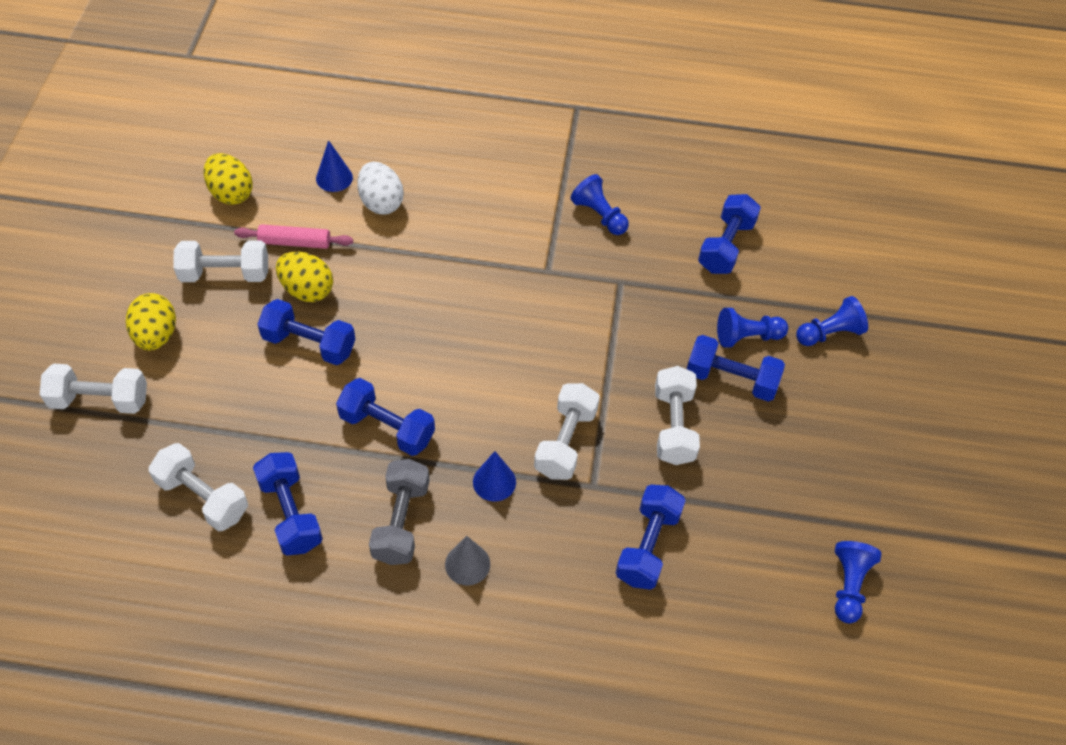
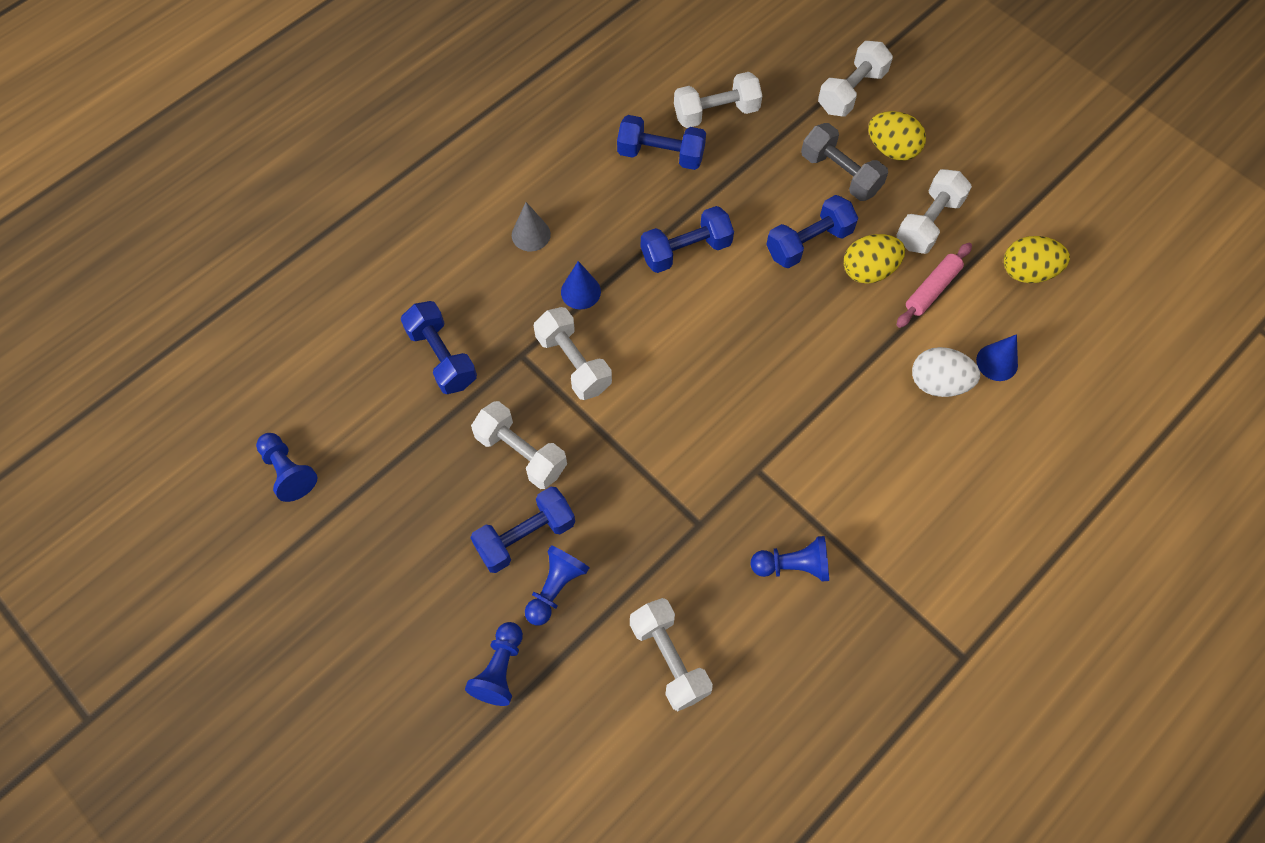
camera: 130 degrees right, 10 degrees up
grey dumbbell [369,459,430,565] -> grey dumbbell moved to [801,123,888,201]
blue dumbbell [698,194,761,274] -> white dumbbell [630,598,713,711]

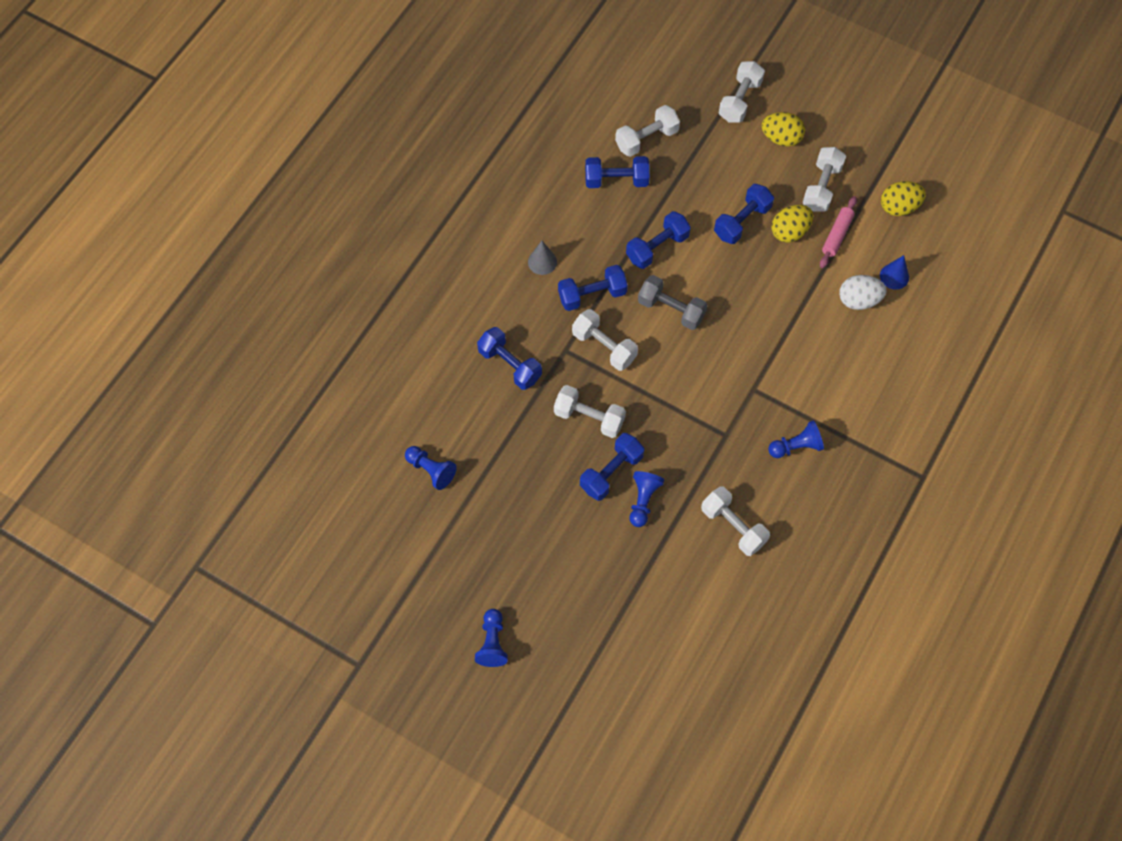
camera: 15 degrees left, 0 degrees up
blue pawn [465,622,523,706] -> blue pawn moved to [475,609,508,667]
blue cone [561,261,601,309] -> blue dumbbell [558,265,628,311]
grey dumbbell [801,123,888,201] -> grey dumbbell moved to [638,275,708,330]

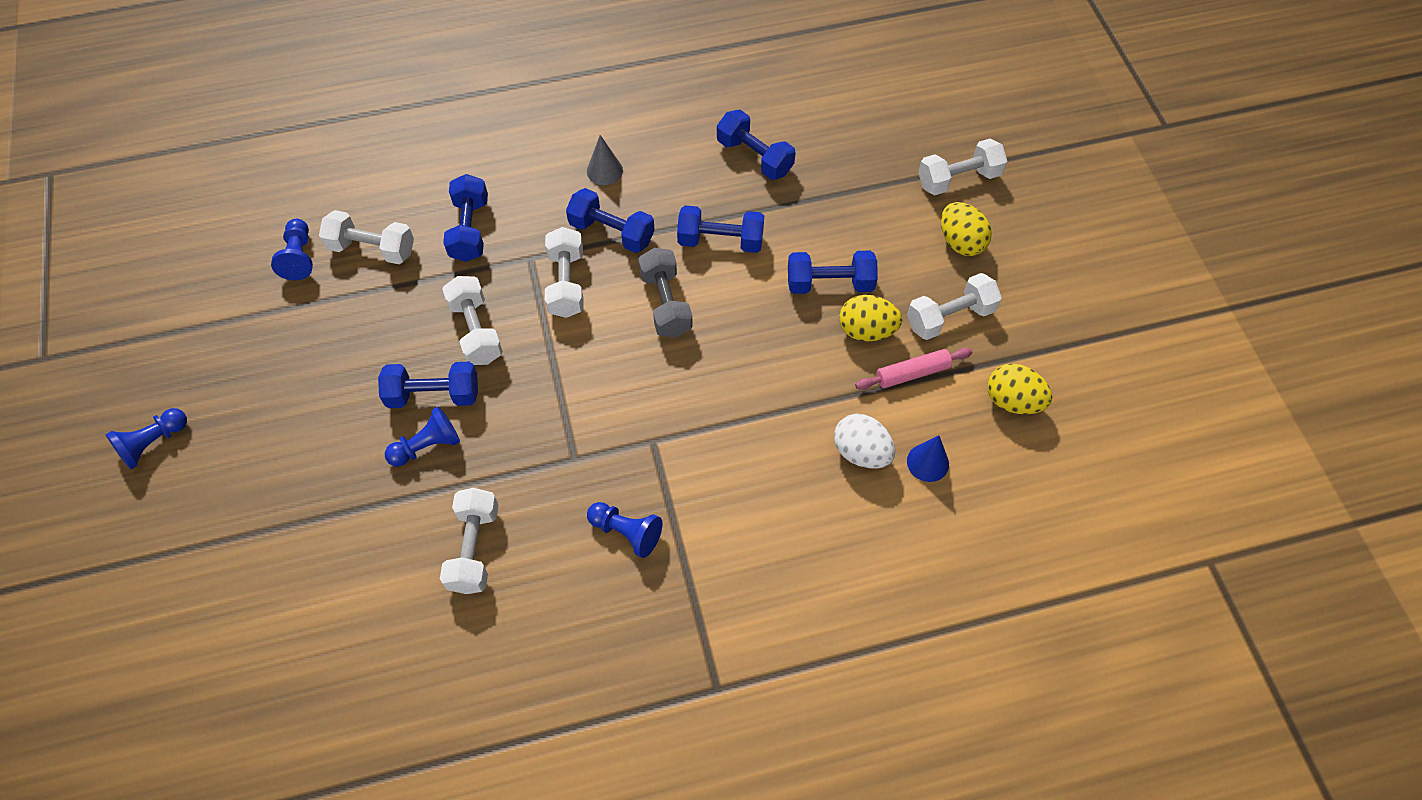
camera: 45 degrees right, 5 degrees down
white dumbbell [615,105,680,157] -> white dumbbell moved to [319,210,414,264]

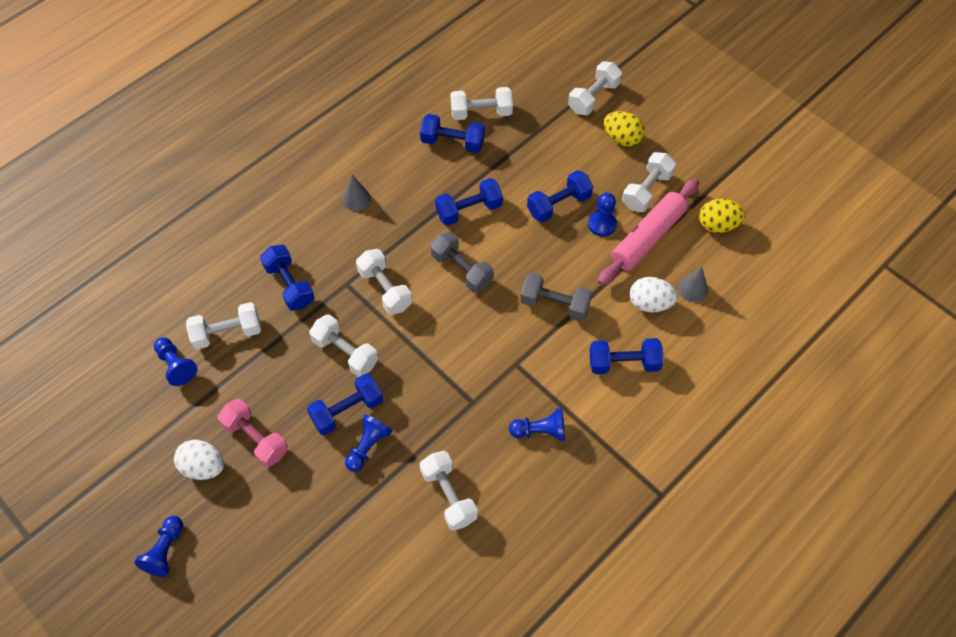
camera: 30 degrees left, 0 degrees up
blue dumbbell [566,188,655,253] -> blue dumbbell moved to [590,338,663,374]
yellow egg [839,295,902,341] -> blue pawn [588,193,617,236]
pink rolling pin [855,348,973,390] -> pink rolling pin [598,179,699,286], size x1.78
blue cone [907,435,949,482] -> grey cone [678,267,708,302]
none -> white egg [174,440,224,480]
none -> pink dumbbell [217,399,288,467]
none -> white dumbbell [451,87,513,120]
none -> grey dumbbell [520,273,592,321]

